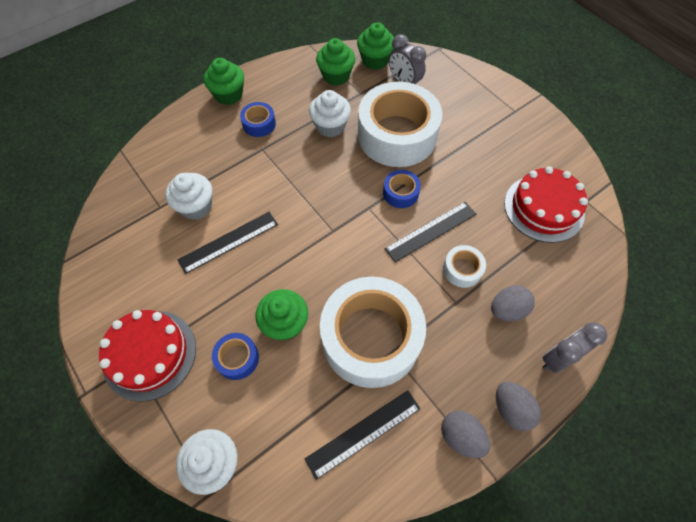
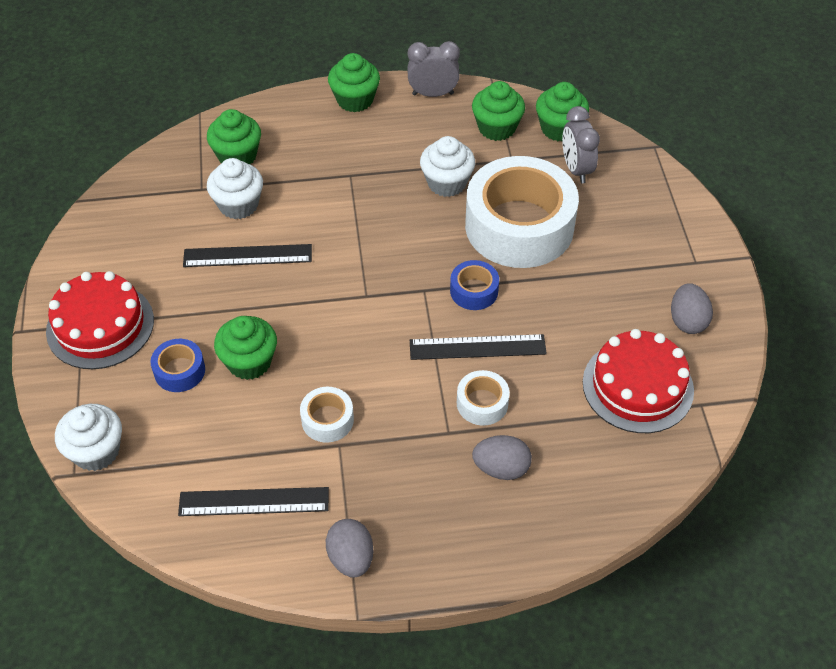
camera: 30 degrees right, 10 degrees down
blue tape [240,102,276,137] -> none
white tape [320,277,426,388] -> white tape [300,387,354,443], size x0.42
grey egg [496,382,541,431] -> grey egg moved to [671,283,713,334]
grey clock [542,322,608,373] -> grey clock moved to [407,41,460,97]
none -> green cupcake [207,109,261,164]

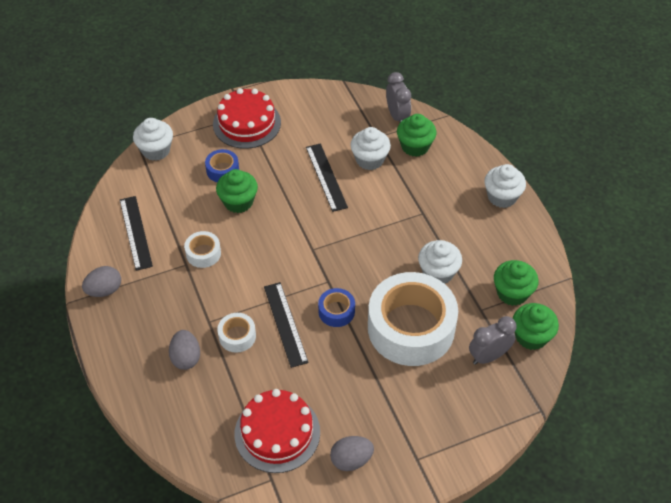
camera: 75 degrees right, 0 degrees up
green cupcake [328,53,380,112] -> white cupcake [485,164,526,208]
grey clock [407,41,460,97] -> grey clock moved to [386,72,411,122]

